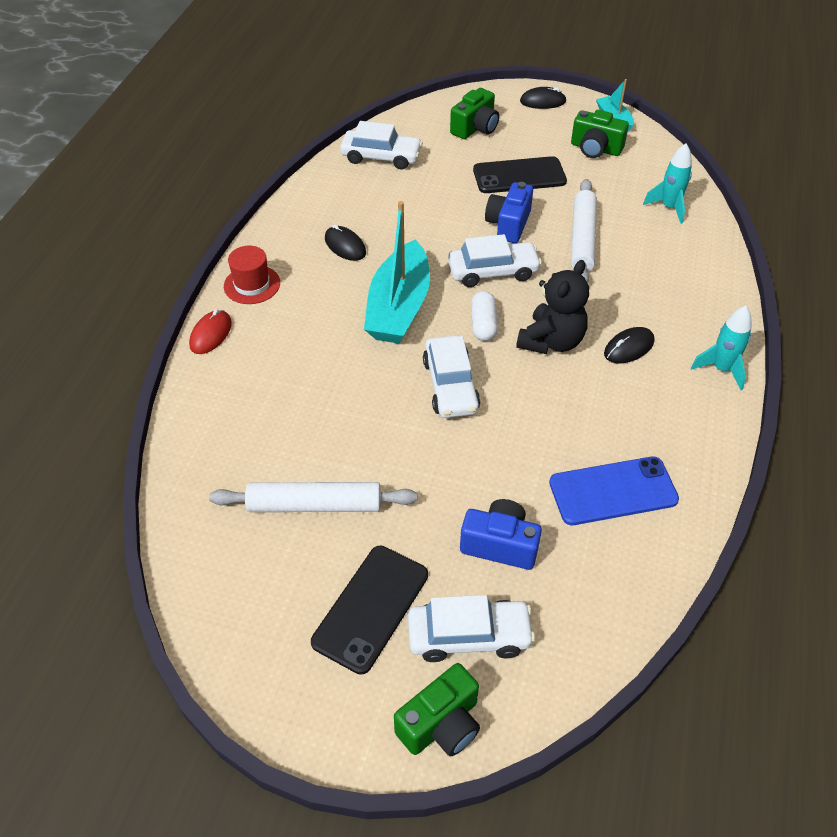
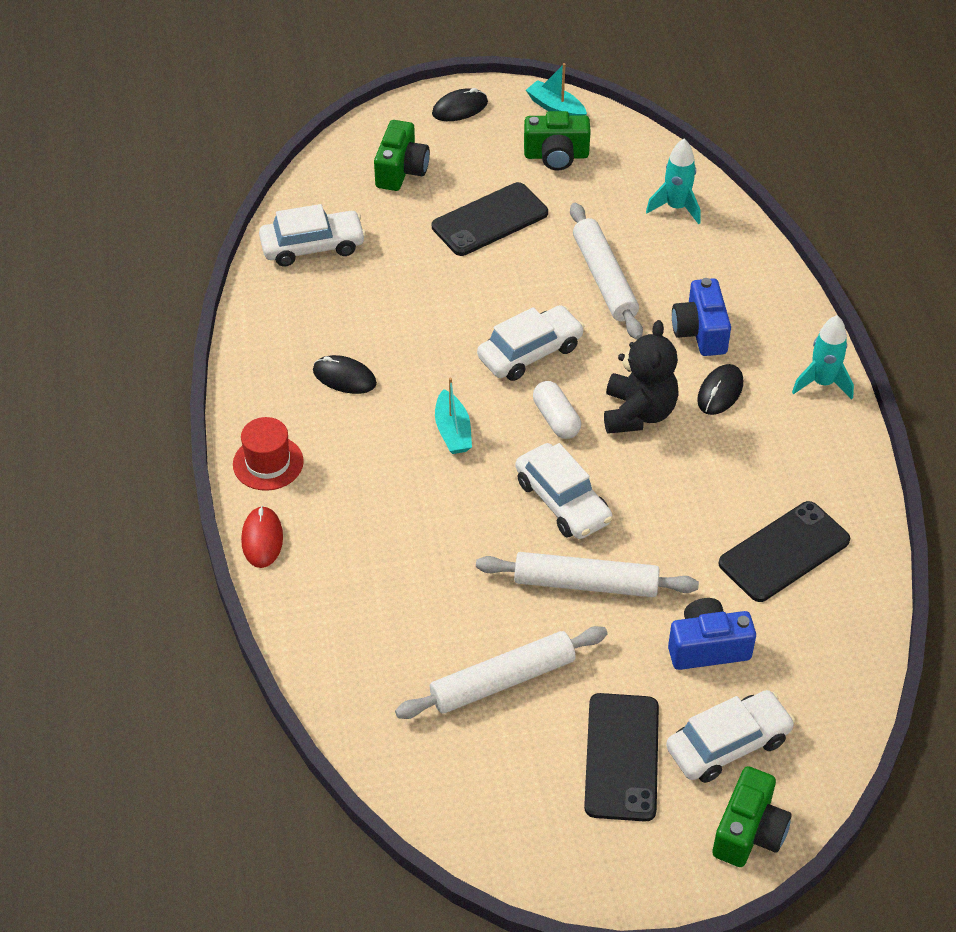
camera: 25 degrees left, 0 degrees up
turquoise boat [364,201,430,344] -> turquoise boat [435,378,472,454], size x0.49
blue camera [485,182,533,243] -> blue camera moved to [672,278,731,356]
blue phone [549,456,679,525] -> black phone [719,501,850,602]
none -> white rolling pin [476,552,699,597]

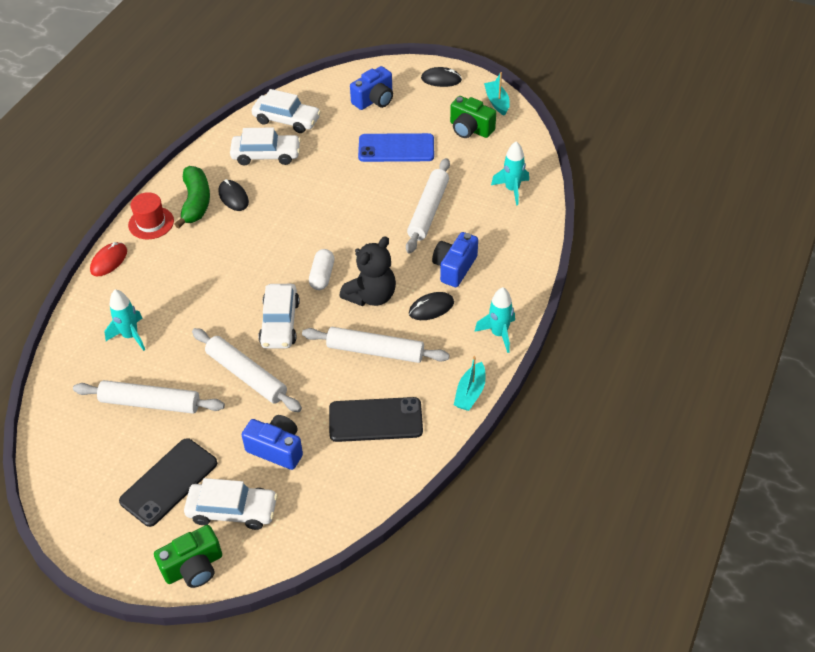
camera: 35 degrees right, 0 degrees up
green camera [374,120,430,191] -> blue camera [350,66,393,110]
black phone [432,182,548,256] -> blue phone [358,133,434,162]
turquoise boat [435,378,472,454] -> turquoise boat moved to [454,356,486,411]
white car [477,305,585,381] -> white car moved to [230,128,301,165]
none -> turquoise rocket [105,289,145,351]
none -> green banana [174,166,210,229]
none -> white rolling pin [302,327,450,363]

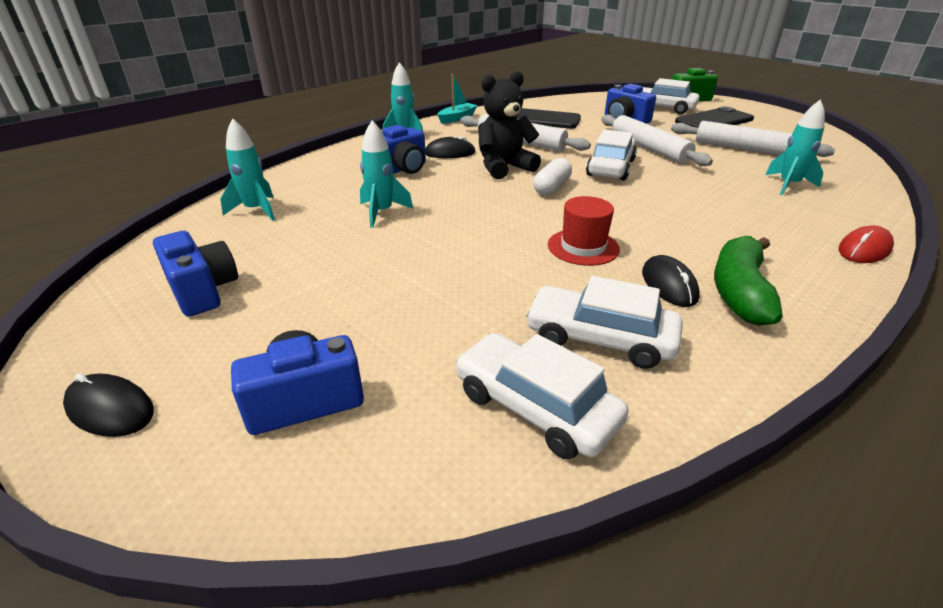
camera: 160 degrees left, 15 degrees down
red hat [128,192,174,239] -> red hat moved to [548,196,620,266]
blue phone [358,133,434,162] -> none
white rolling pin [406,158,450,254] -> turquoise rocket [360,120,413,228]
green camera [450,96,496,138] -> blue camera [153,231,238,317]
turquoise boat [484,72,510,116] -> none

